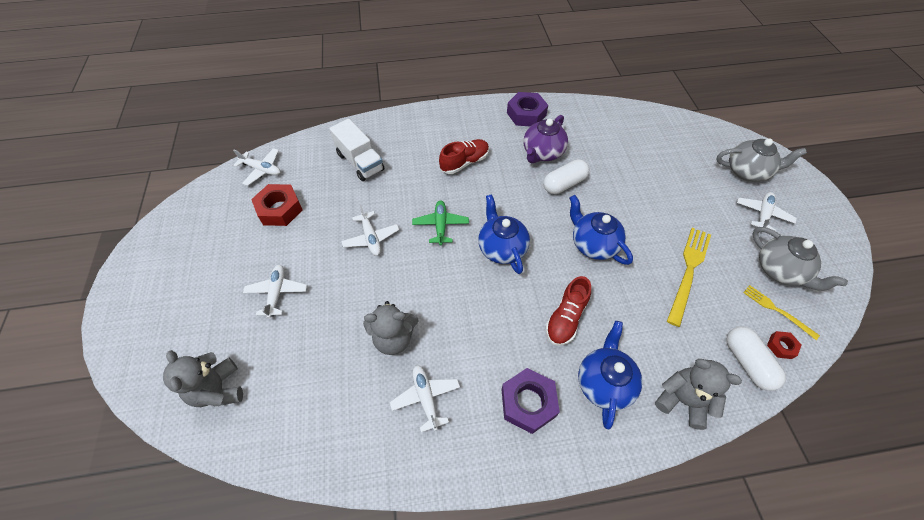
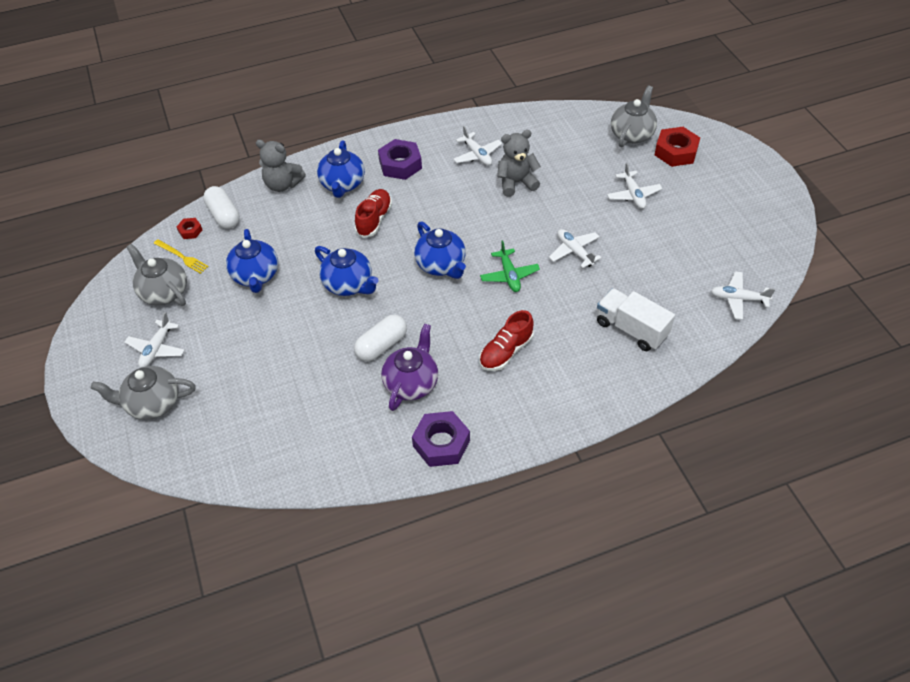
camera: 170 degrees right, 5 degrees down
grey teddy bear [163,350,243,407] -> grey teapot [611,85,657,147]
red nut [251,184,303,226] -> red nut moved to [655,127,700,167]
yellow fork [667,228,711,327] -> blue teapot [226,229,278,293]

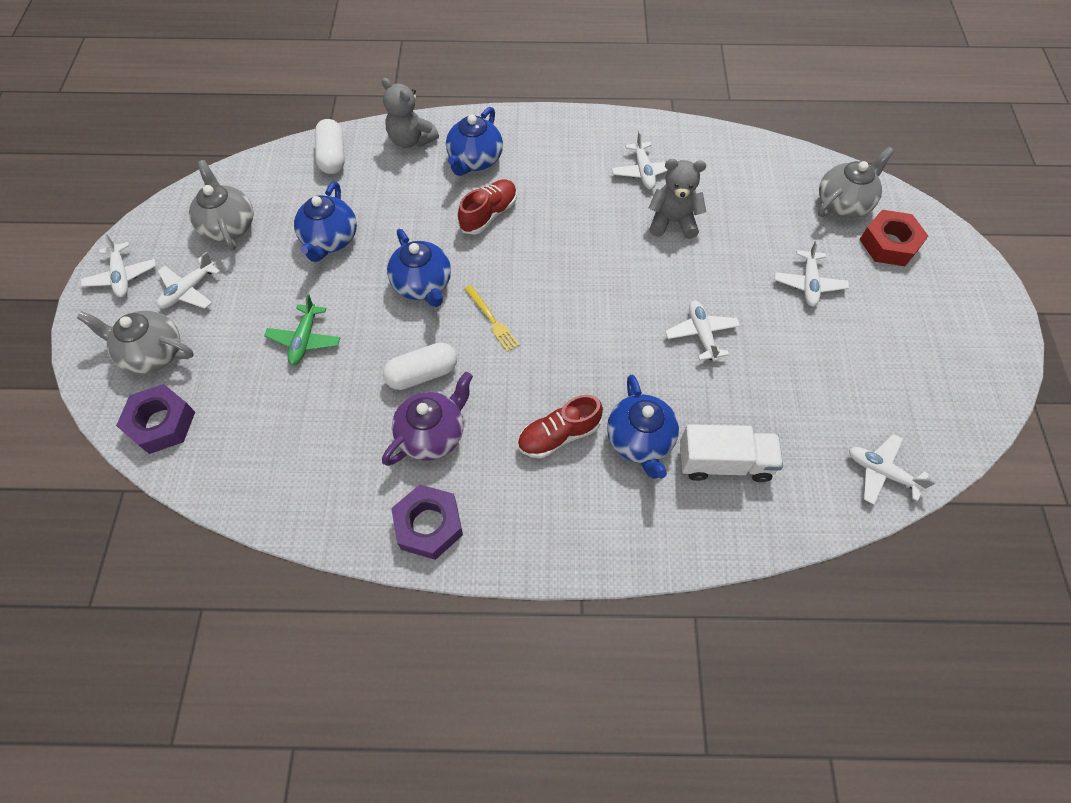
camera: 20 degrees right, 10 degrees up
yellow fork [154,239,209,274] -> yellow fork moved to [465,285,520,352]
red nut [176,218,202,239] -> none
purple nut [378,139,422,180] -> purple nut moved to [116,384,195,454]
blue teapot [414,222,466,279] -> blue teapot moved to [607,375,679,479]
green plane [480,240,540,292] -> green plane moved to [264,294,340,365]
white truck [597,288,675,351] -> white truck turned 120 degrees clockwise [680,424,783,482]
none -> white plane [81,234,156,297]

